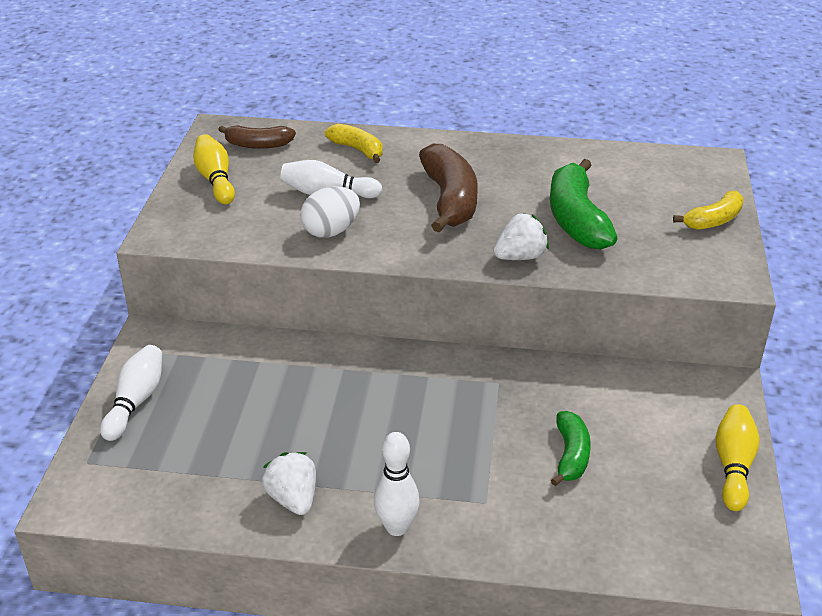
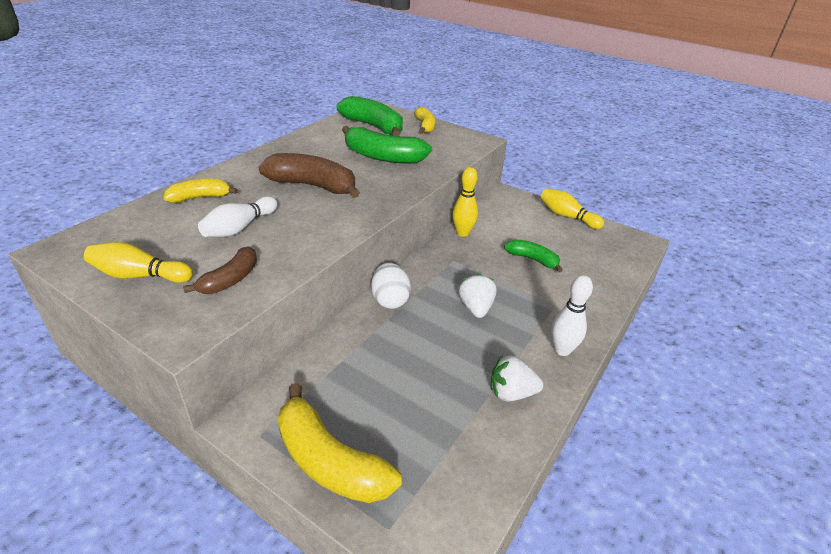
camera: 65 degrees left, 0 degrees up
white bowling pin [100,345,162,441] -> yellow banana [278,383,401,503]
brown banana [218,125,296,149] -> brown banana moved to [183,246,257,294]
white egg [300,186,360,238] -> white egg moved to [371,263,411,309]
white strawberry [494,213,549,260] -> white strawberry moved to [459,273,497,318]
none -> green banana [337,96,403,136]
none -> yellow bowling pin [452,167,478,237]

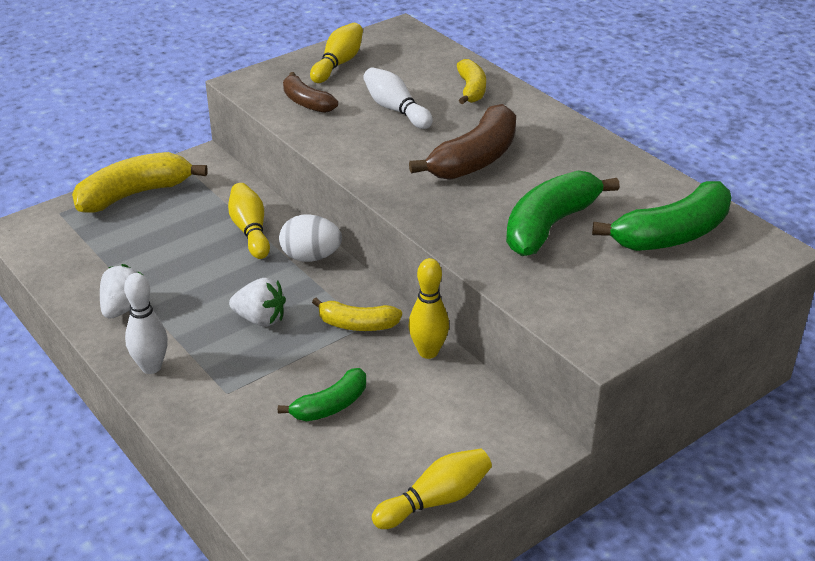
camera: 110 degrees right, 0 degrees up
yellow banana [414,107,436,133] -> yellow banana moved to [312,298,402,331]
none -> yellow bowling pin [228,183,270,259]

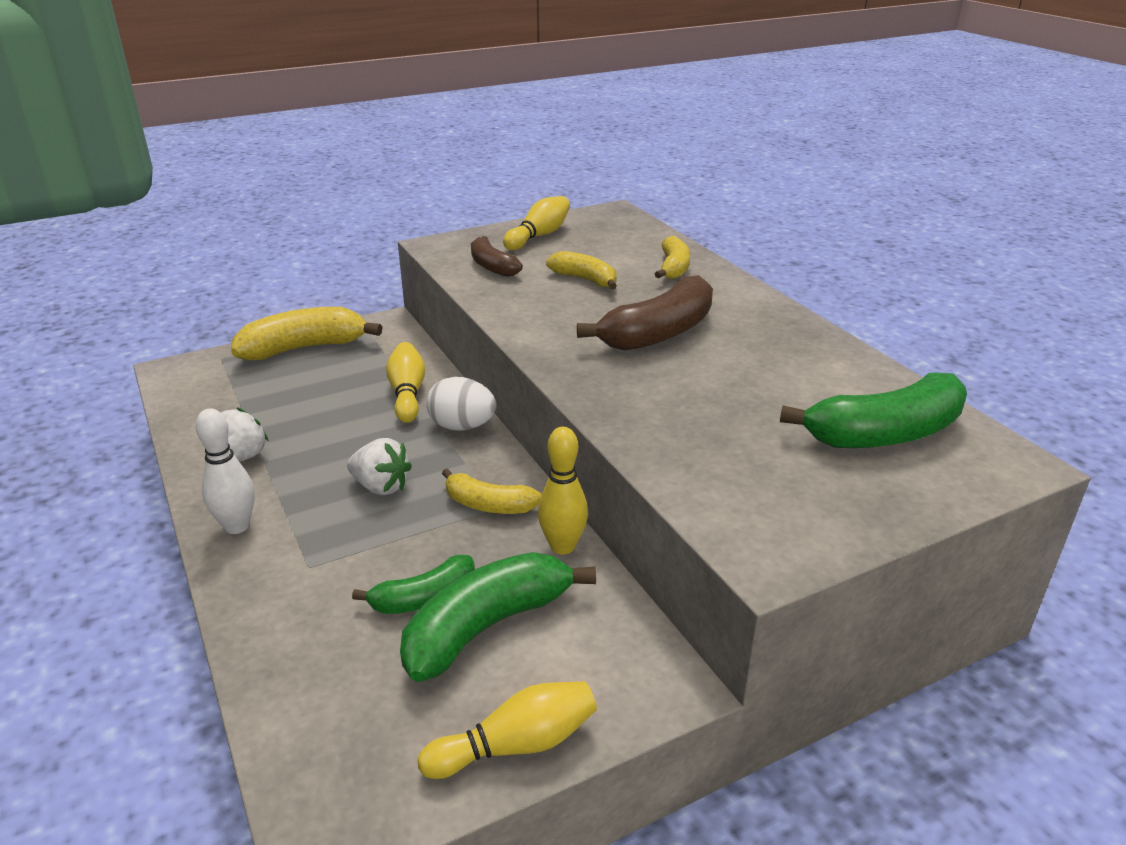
camera: 10 degrees right, 5 degrees down
white bowling pin [363,67,433,129] -> yellow banana [546,251,617,289]
green banana [506,170,620,256] -> green banana moved to [400,552,596,682]

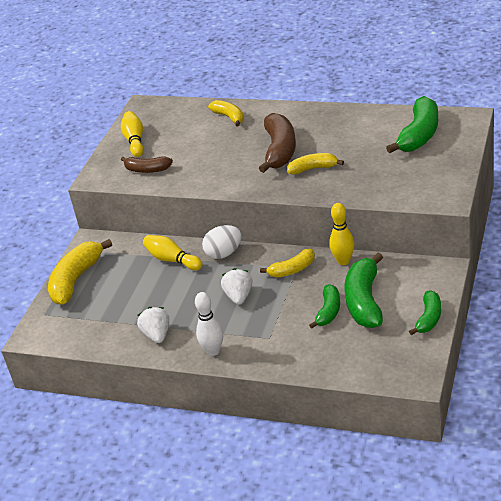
camera: 40 degrees left, 5 degrees up
white strawberry [347,438,412,495] -> white strawberry turned 75 degrees counterclockwise [221,268,252,305]
yellow bowling pin [418,681,597,779] -> green banana [409,290,441,335]
yellow banana [546,251,617,289] -> yellow banana moved to [287,153,344,175]

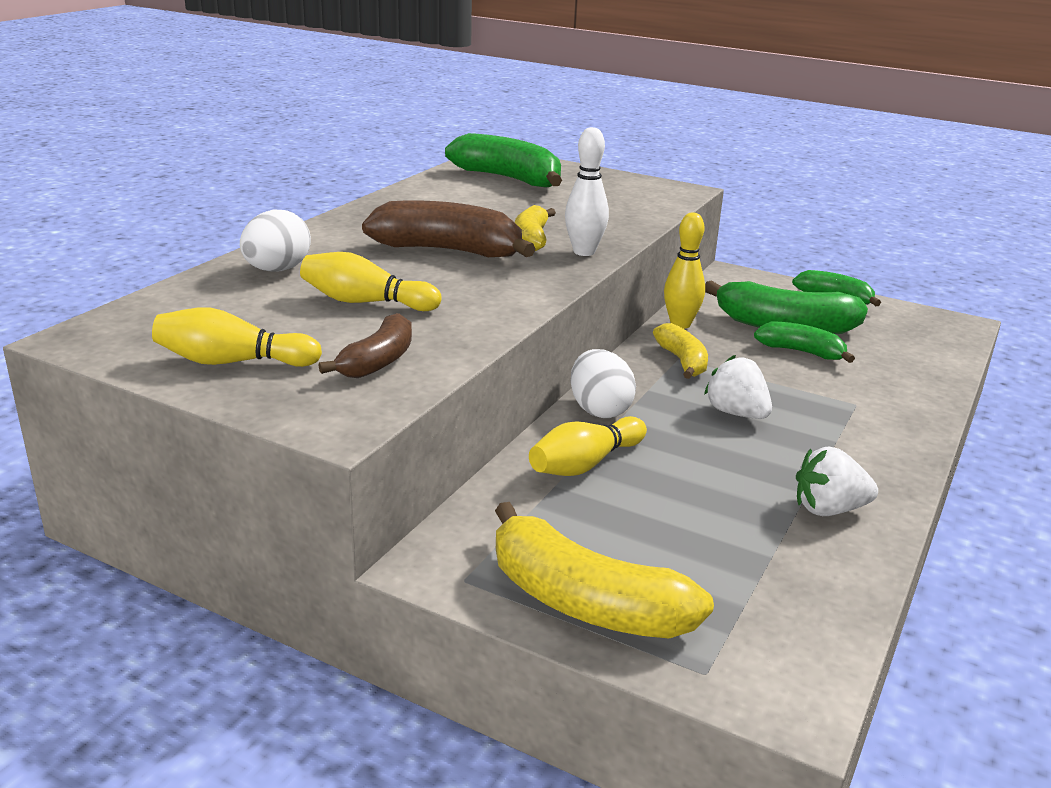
camera: 85 degrees left, 10 degrees down
white bowling pin [195,292,223,356] -> white bowling pin moved to [565,127,609,256]
yellow banana [208,100,244,127] -> white egg [240,210,311,272]
white strawberry [221,268,252,305] -> white strawberry turned 45 degrees clockwise [704,355,772,419]
none -> yellow bowling pin [300,252,442,311]

